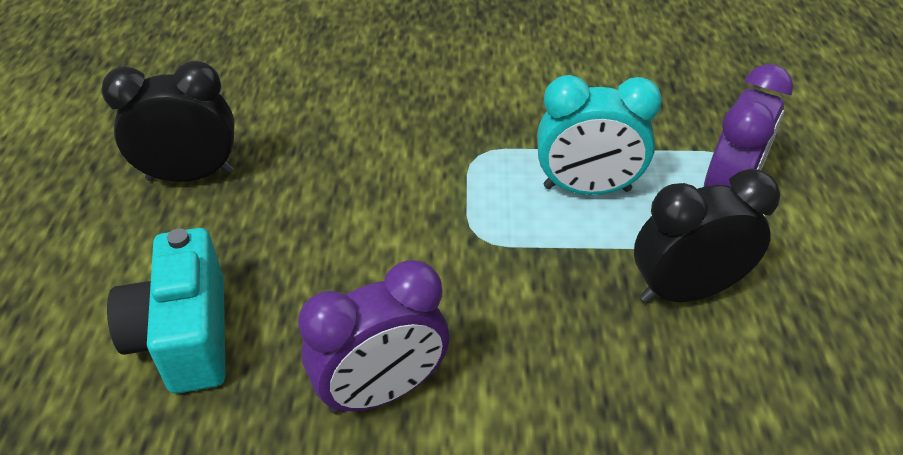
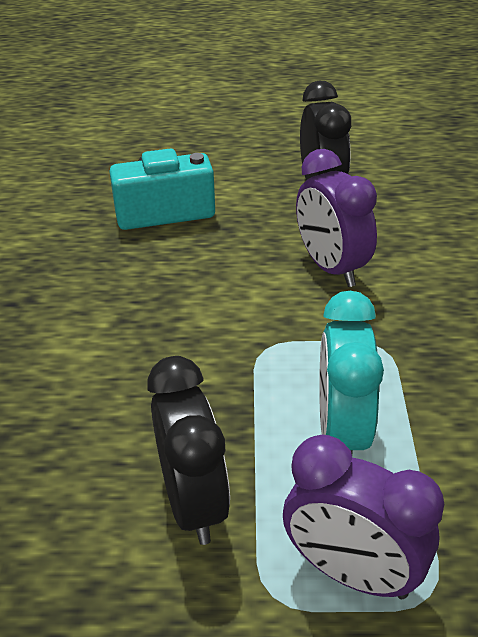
camera: 90 degrees right, 5 degrees down
purple clock [298,260,450,414] -> purple clock moved to [296,149,377,287]

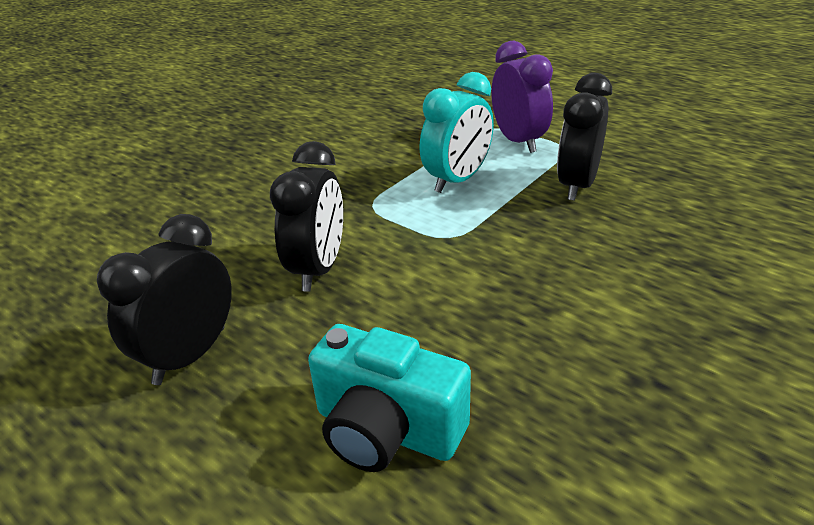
camera: 140 degrees left, 5 degrees down
purple clock [296,149,377,287] -> black clock [270,141,343,292]

